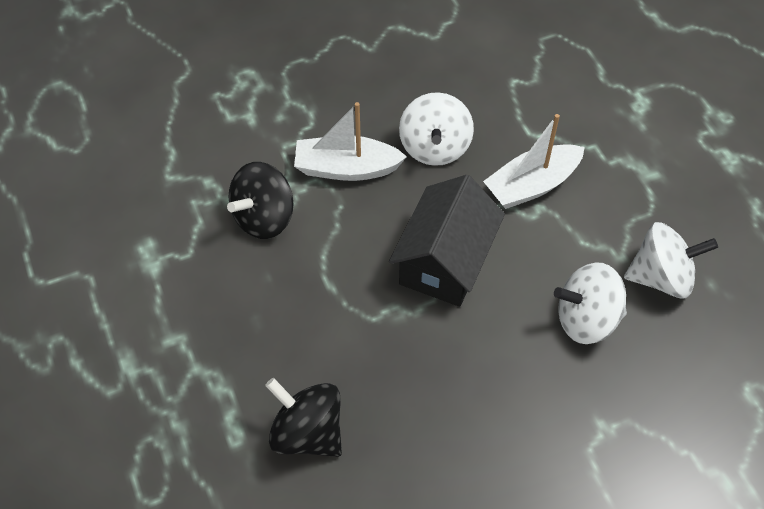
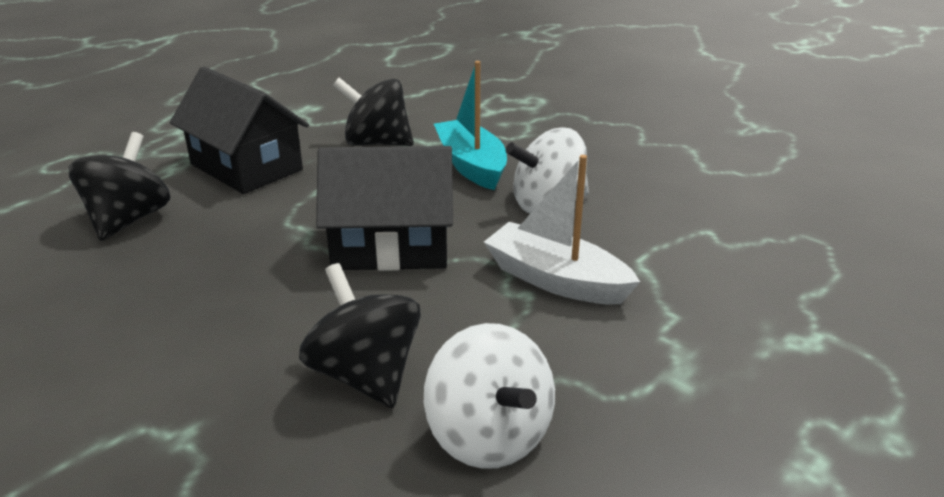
camera: 65 degrees right, 25 degrees down
white boat [294,102,407,181] -> turquoise boat [434,61,507,190]
white spinning top [554,262,627,344] -> black spinning top [299,263,421,408]
none -> black house [170,66,309,194]

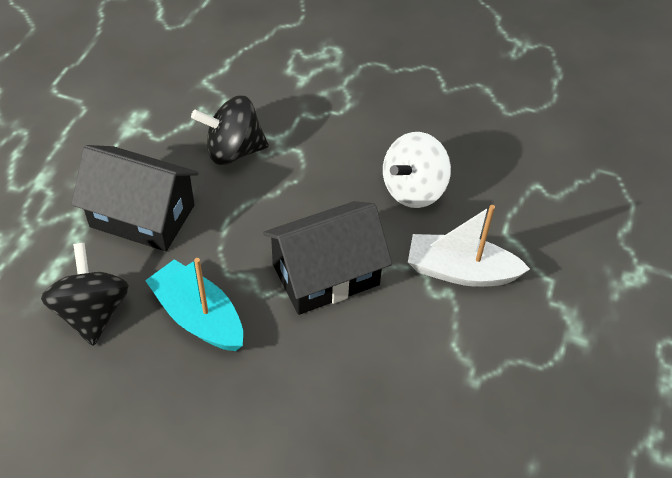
camera: 25 degrees left, 20 degrees up
black spinning top [299,263,421,408] -> none
white spinning top [424,323,555,469] -> none
turquoise boat [434,61,507,190] -> turquoise boat moved to [145,258,243,351]

